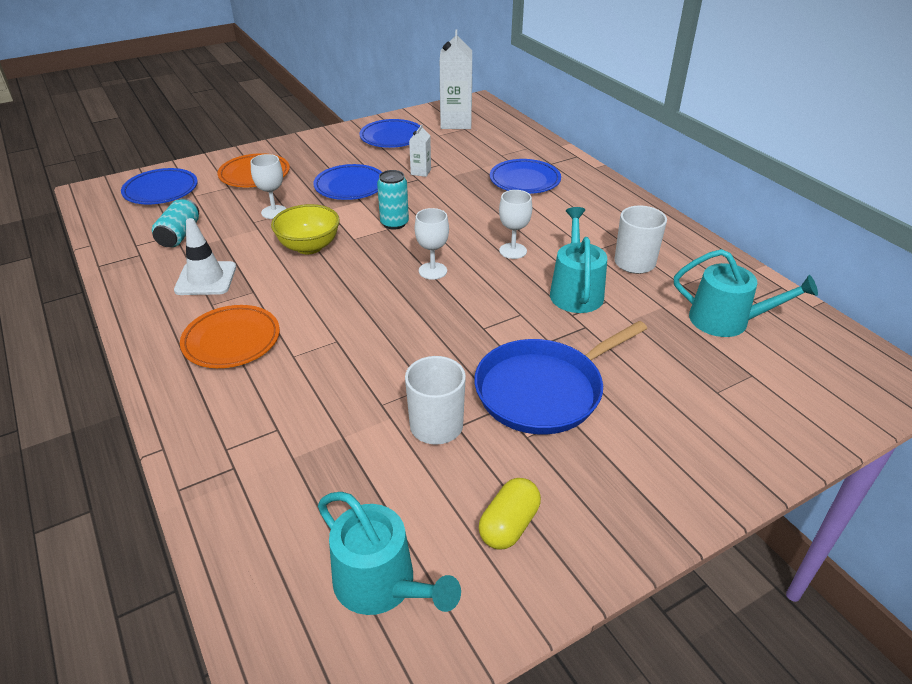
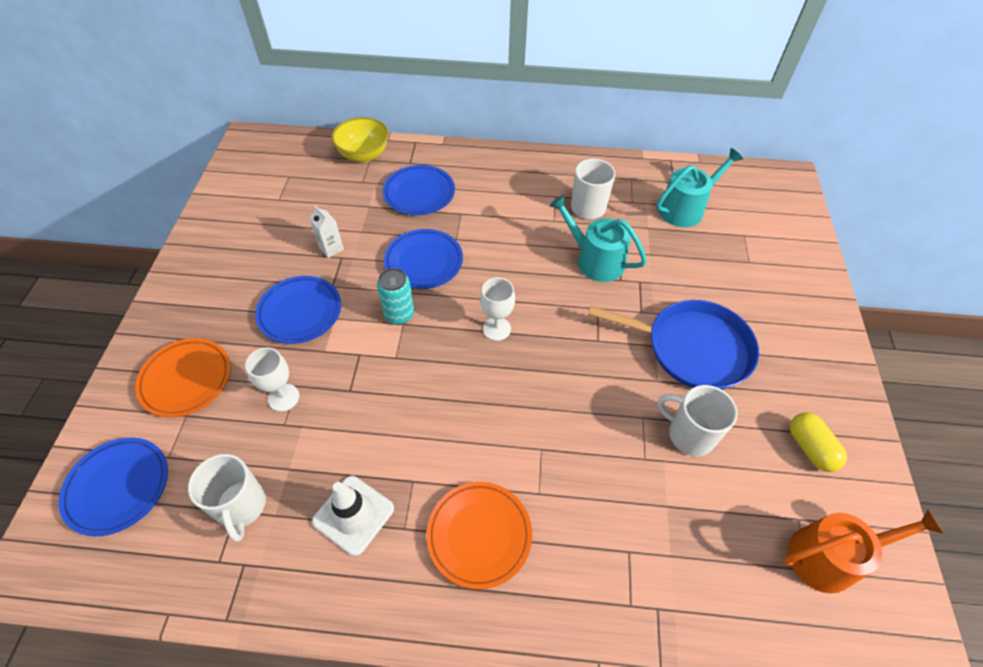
camera: 55 degrees left, 15 degrees up
turquoise can [152,198,199,247] -> white mug [188,454,266,542]
yellow bowl [271,204,340,254] -> yellow bowl moved to [331,117,389,163]
turquoise watering can [318,492,461,615] -> orange watering can [783,509,944,594]
blue plate [359,119,420,148] -> blue plate moved to [384,229,463,289]
white carton [440,29,472,129] -> none
blue pan [474,321,647,435] -> blue pan turned 75 degrees counterclockwise [588,300,759,390]
white goblet [499,190,532,259] -> none

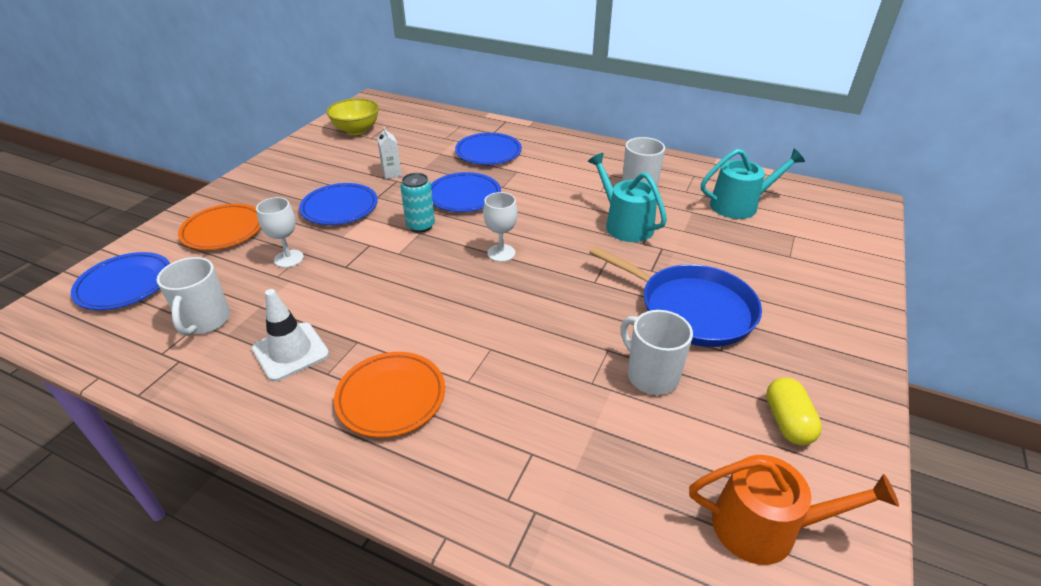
camera: 20 degrees right, 15 degrees down
yellow bowl [331,117,389,163] -> yellow bowl moved to [326,98,379,135]

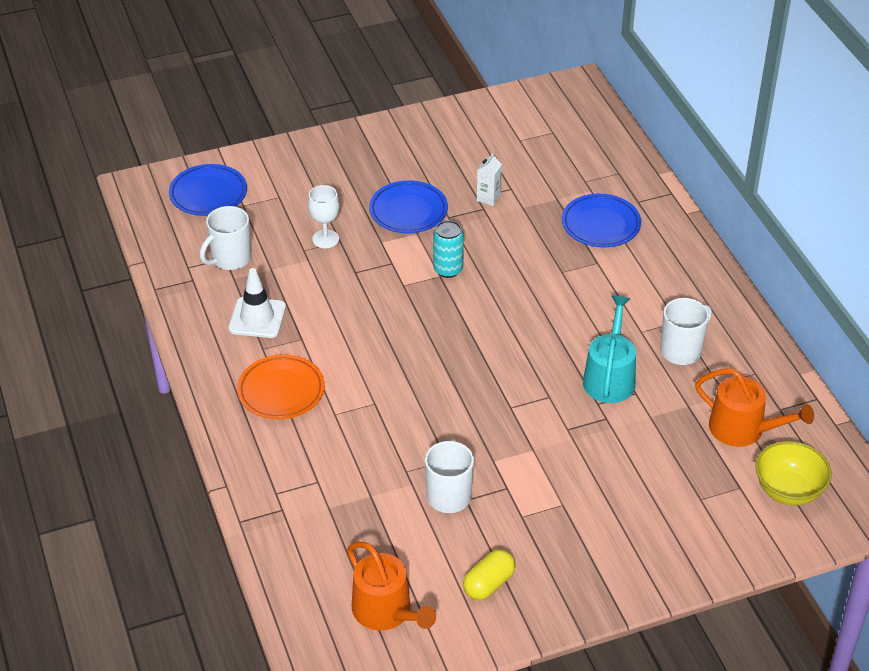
camera: 45 degrees right, 5 degrees up
orange plate [178,203,261,250] -> none
yellow bowl [326,98,379,135] -> yellow bowl moved to [755,441,832,506]
blue plate [431,172,501,212] -> none
white goblet [483,192,517,262] -> none
blue pan [589,246,762,347] -> none
turquoise watering can [701,149,805,219] -> orange watering can [695,368,814,447]

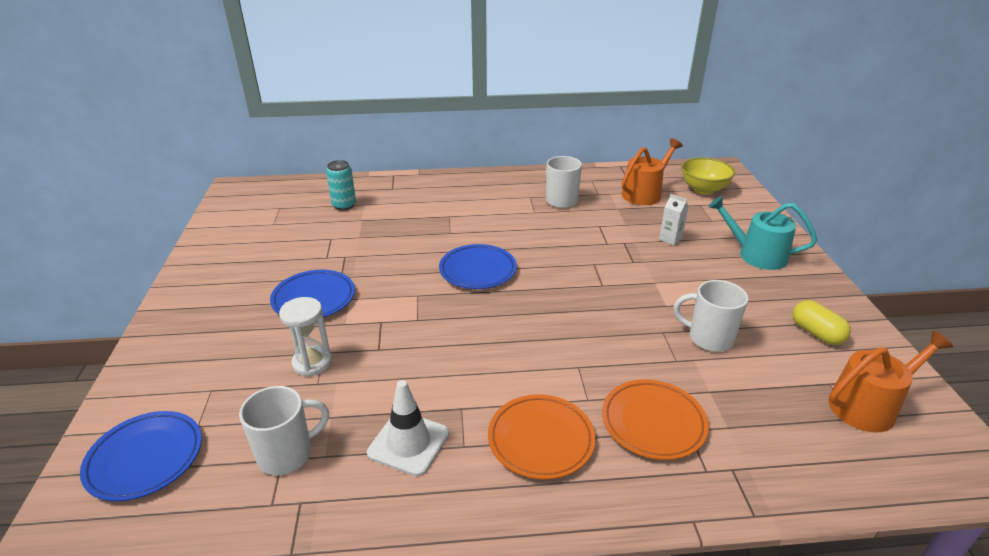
camera: 75 degrees left, 10 degrees down
white mug [200,206,251,270] -> white mug turned 90 degrees counterclockwise [239,386,329,475]
white goblet [308,185,340,248] -> white hourglass [279,297,332,377]
turquoise can [433,220,464,278] -> turquoise can moved to [326,160,356,210]
white carton [477,152,502,206] -> white carton moved to [659,194,689,245]
blue plate [562,194,641,247] -> blue plate moved to [439,244,517,289]
turquoise watering can [583,296,636,403] -> turquoise watering can moved to [708,196,817,270]
none -> orange plate [602,380,709,460]

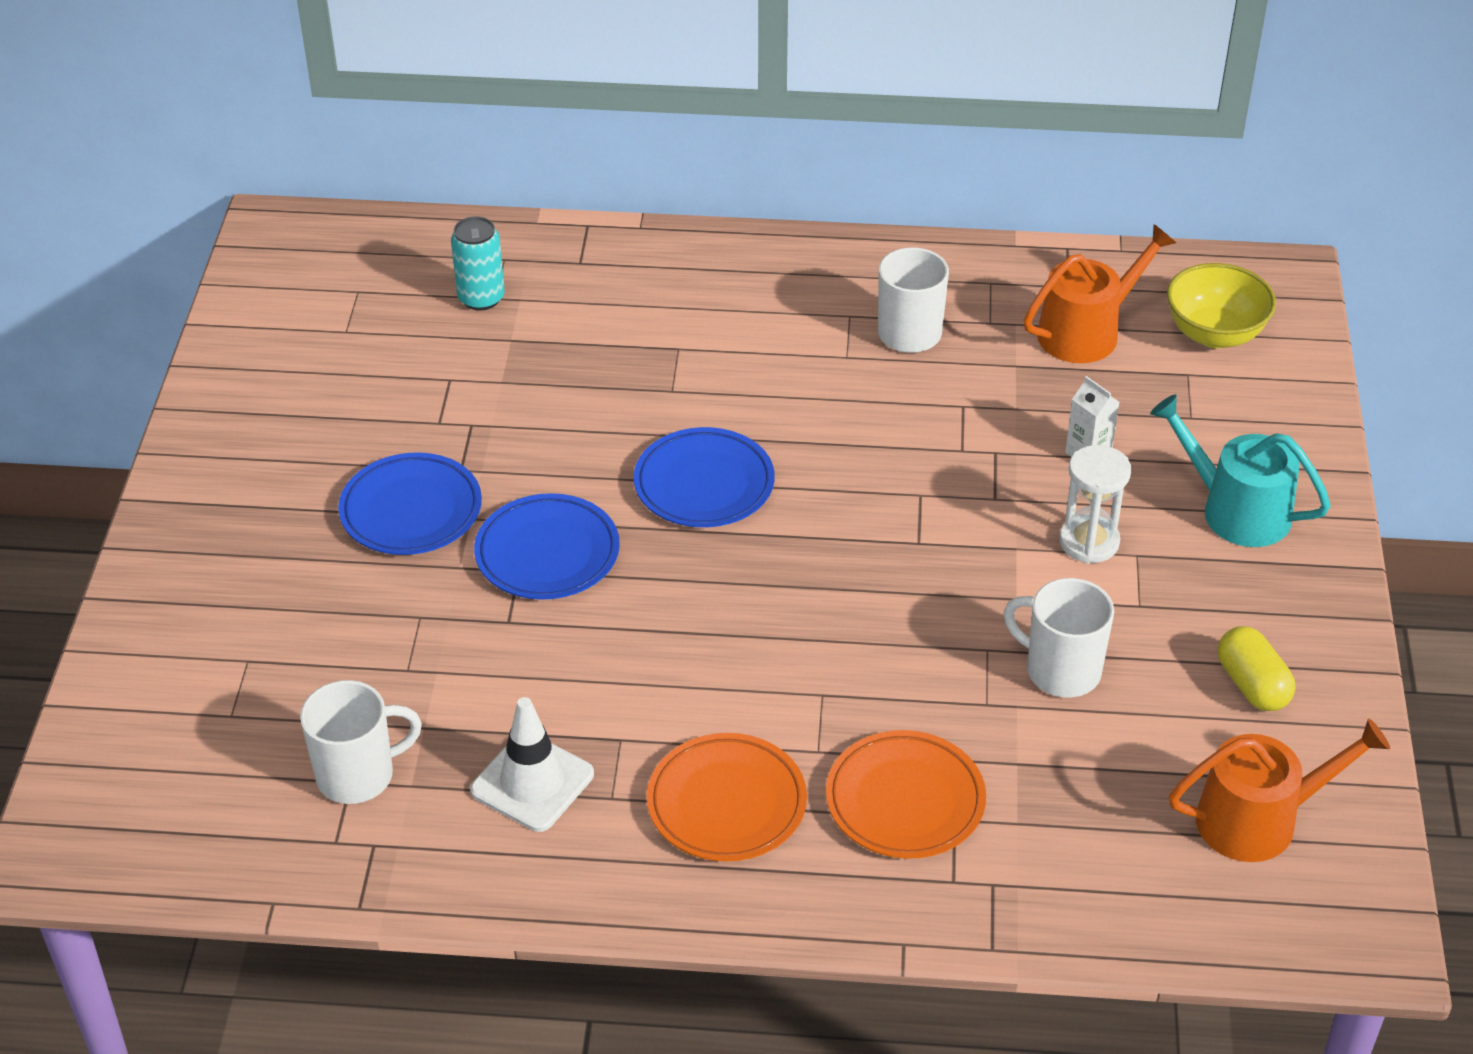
camera: 10 degrees right, 10 degrees up
blue plate [80,411,202,502] -> blue plate moved to [474,493,620,600]
white hourglass [279,297,332,377] -> white hourglass moved to [1059,445,1131,564]

